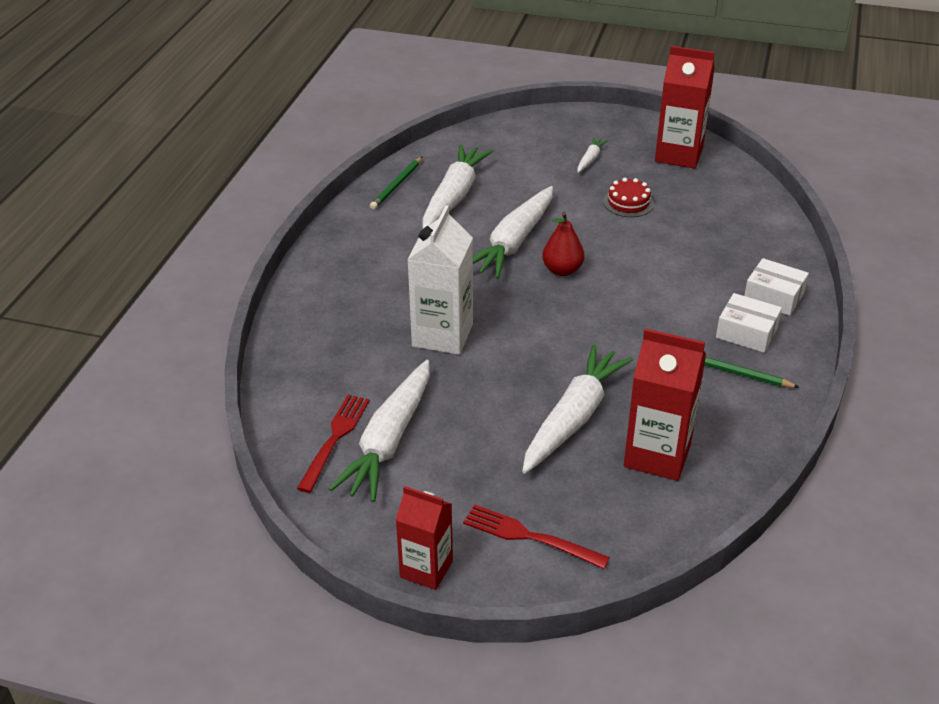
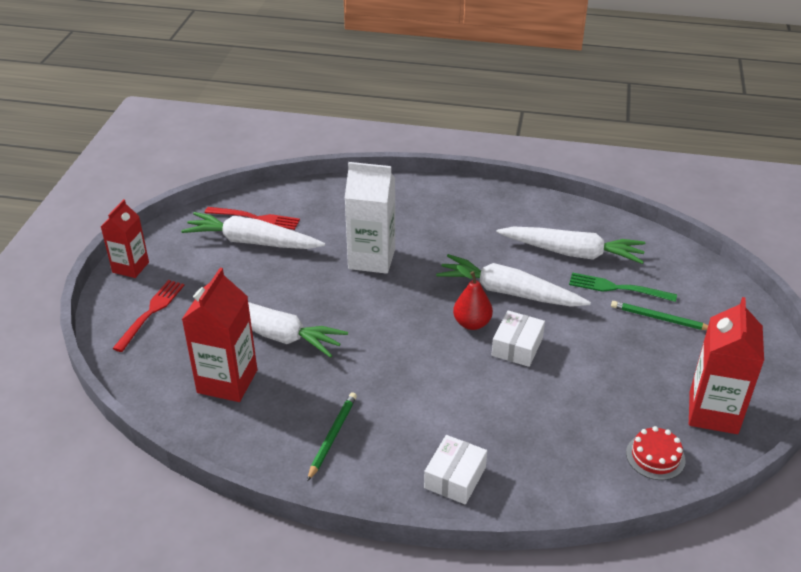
camera: 85 degrees right, 0 degrees up
green pencil [370,157,422,209] -> green pencil moved to [611,301,708,330]
white carrot [577,137,608,173] -> none
red cake [603,178,654,217] -> red cake moved to [626,426,686,480]
white box [716,293,782,353] -> white box moved to [492,311,545,367]
none -> green fork [569,272,677,302]

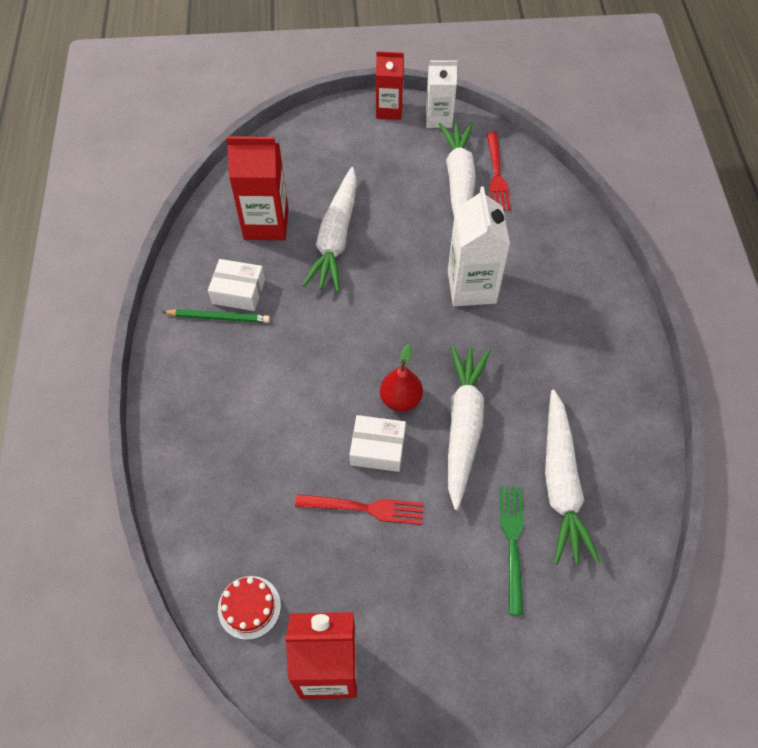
camera: 75 degrees right, 20 degrees up
red fork [112,280,185,352] -> red fork moved to [295,494,424,525]
white box [424,435,487,504] -> white box moved to [208,259,265,311]
green pencil [611,301,708,330] -> none
none -> white carton [426,60,457,128]

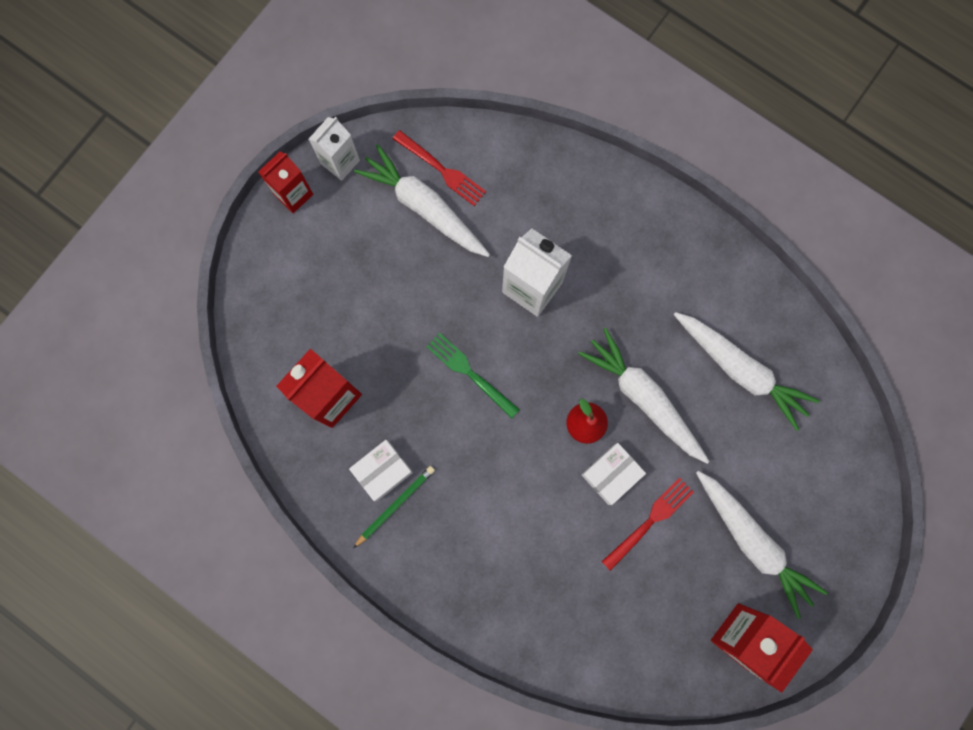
camera: 50 degrees left, 20 degrees up
red cake [218,576,281,640] -> none
white carrot [302,167,357,292] -> white carrot moved to [696,471,828,619]
green fork [499,487,524,615] -> green fork moved to [426,332,520,418]

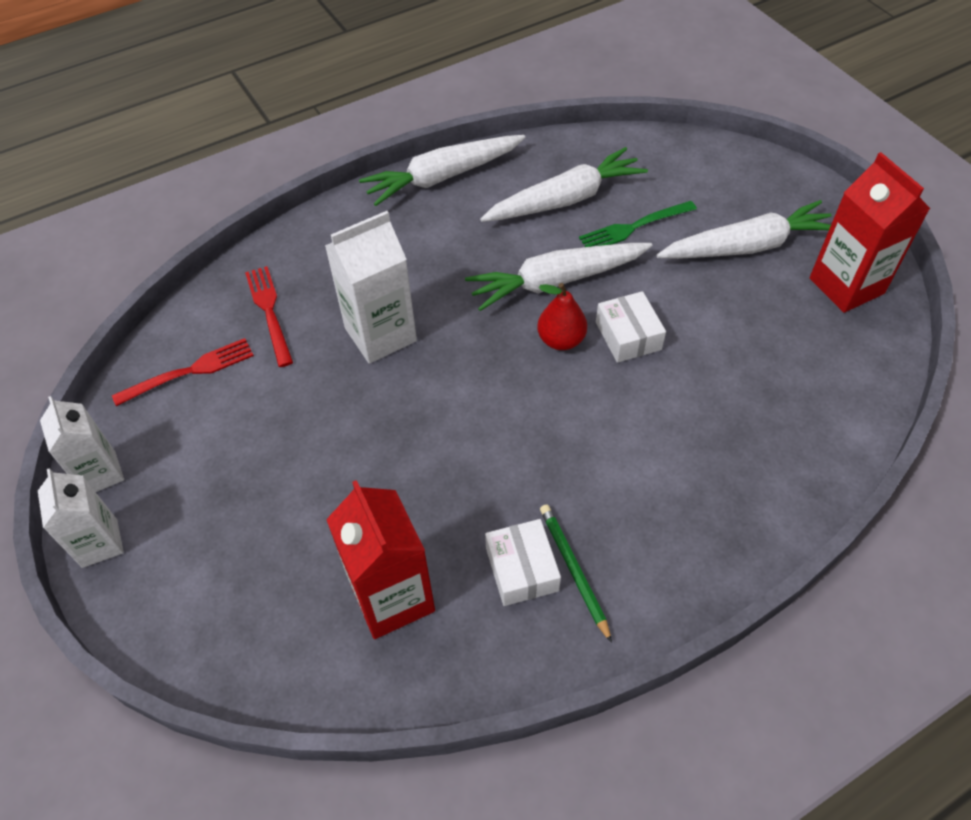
camera: 65 degrees left, 25 degrees down
red carton [258,152,313,213] -> white carton [38,468,124,568]
white carrot [354,144,490,257] -> white carrot moved to [359,135,525,206]
green fork [426,332,520,418] -> green fork moved to [579,201,697,247]
red fork [602,478,694,571] -> red fork moved to [245,266,293,367]

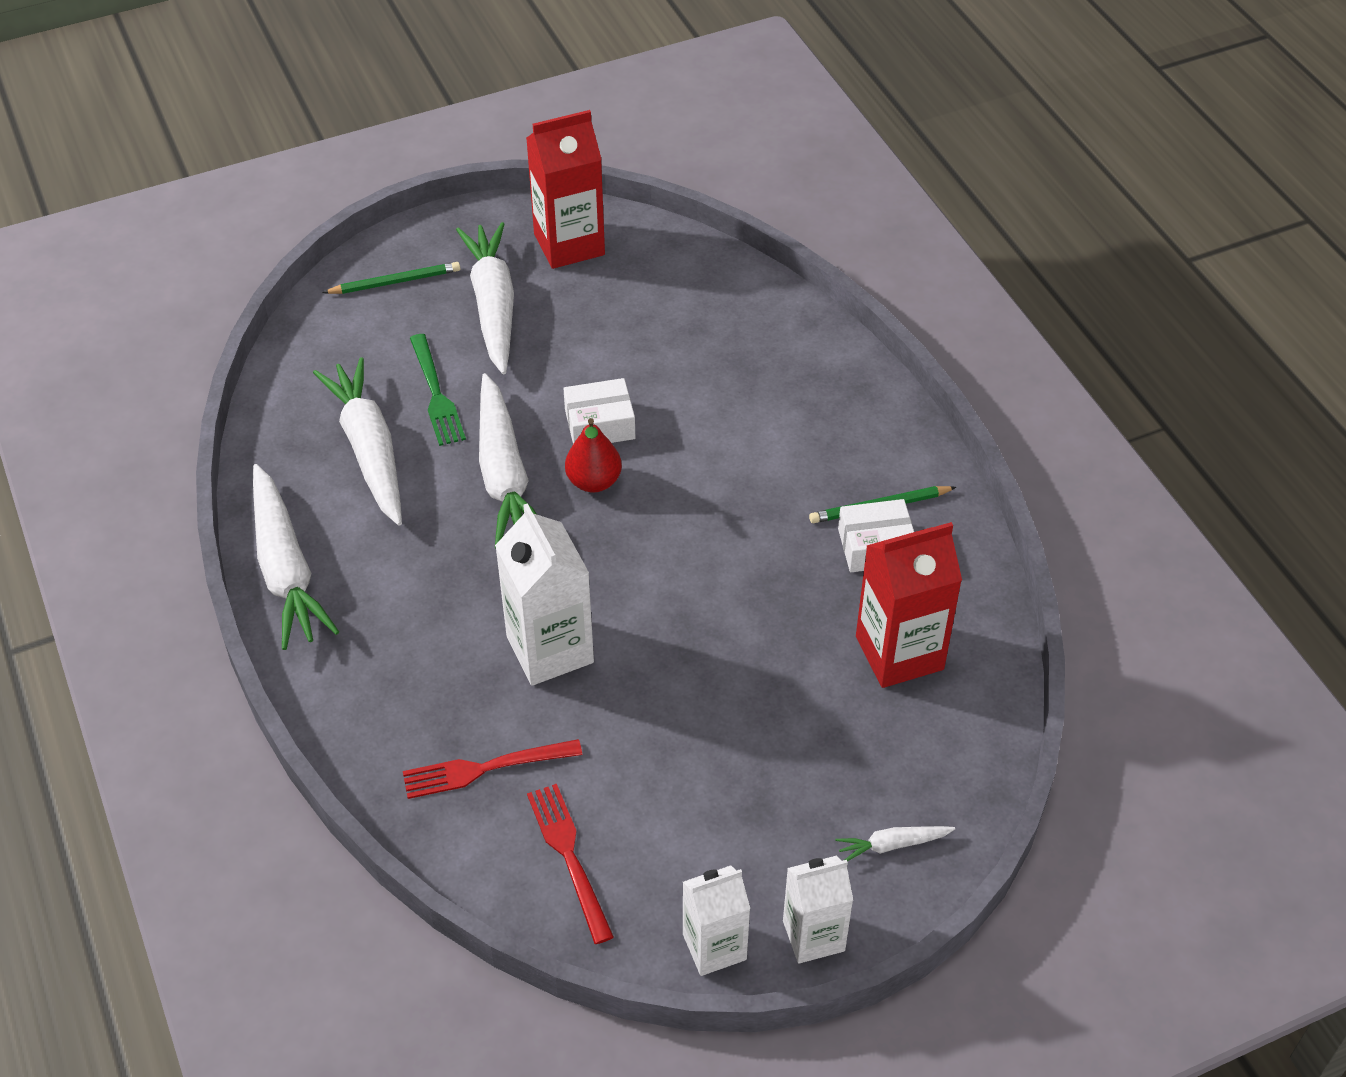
camera: 85 degrees left, 5 degrees down
none -> green pencil [322,262,461,294]
none -> white carrot [835,826,955,861]

